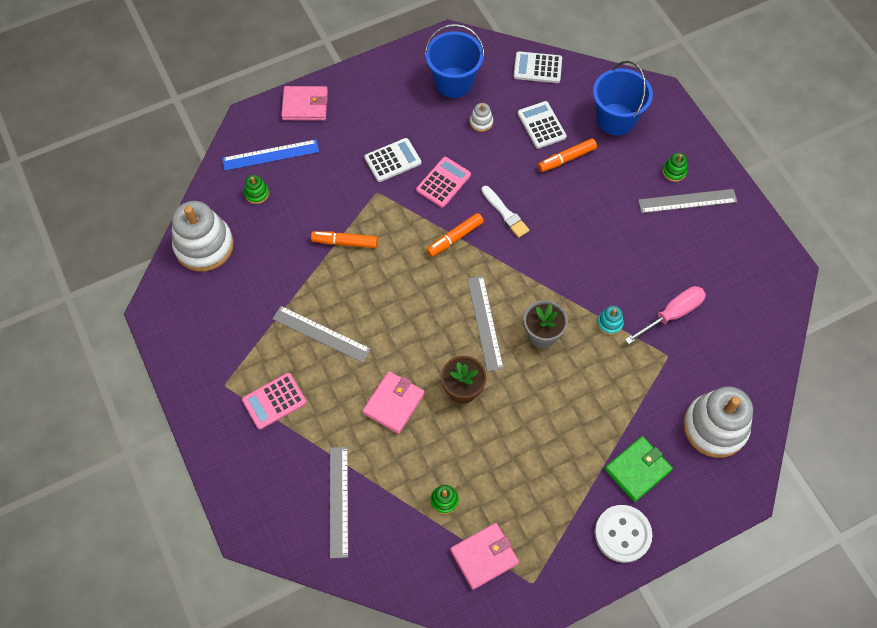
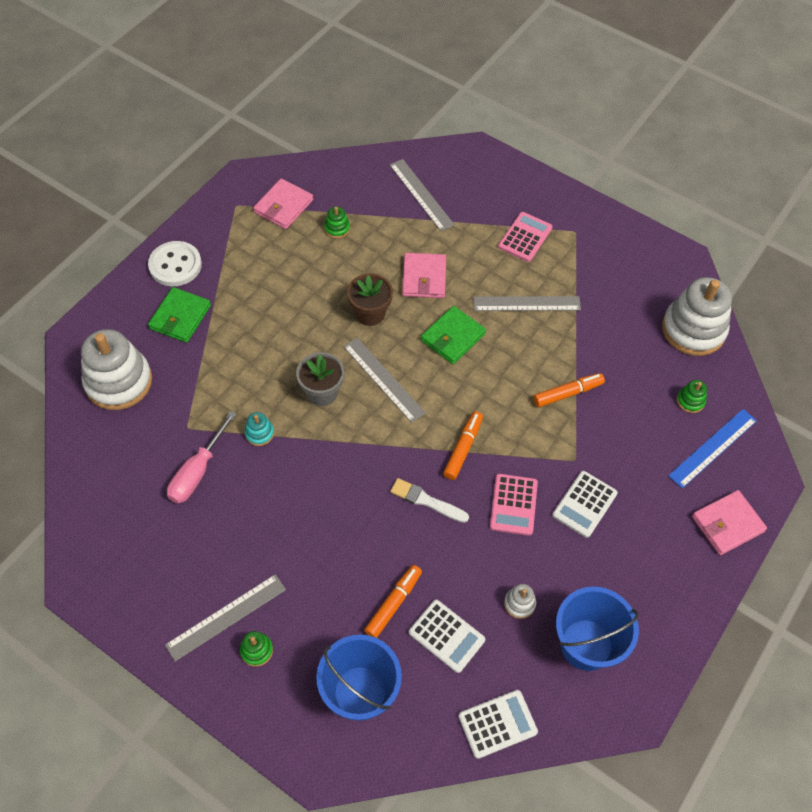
camera: 150 degrees right, 5 degrees down
none -> green wallet [421,306,486,364]

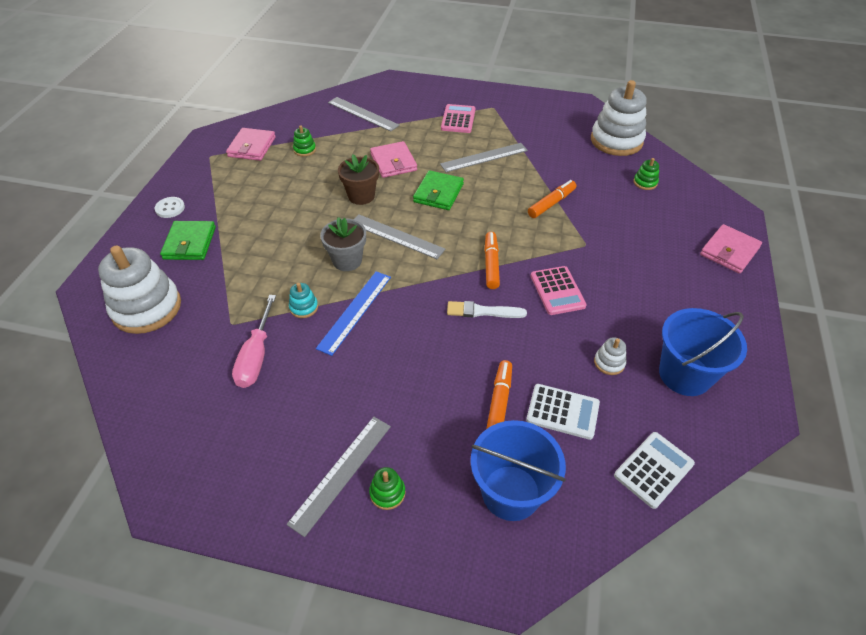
camera: 20 degrees left, 10 degrees down
white button [148,241,202,286] -> white button [155,197,185,218], size x0.58
white calculator [552,471,618,538] -> none
blue ruler [668,409,757,488] -> blue ruler moved to [316,271,391,356]

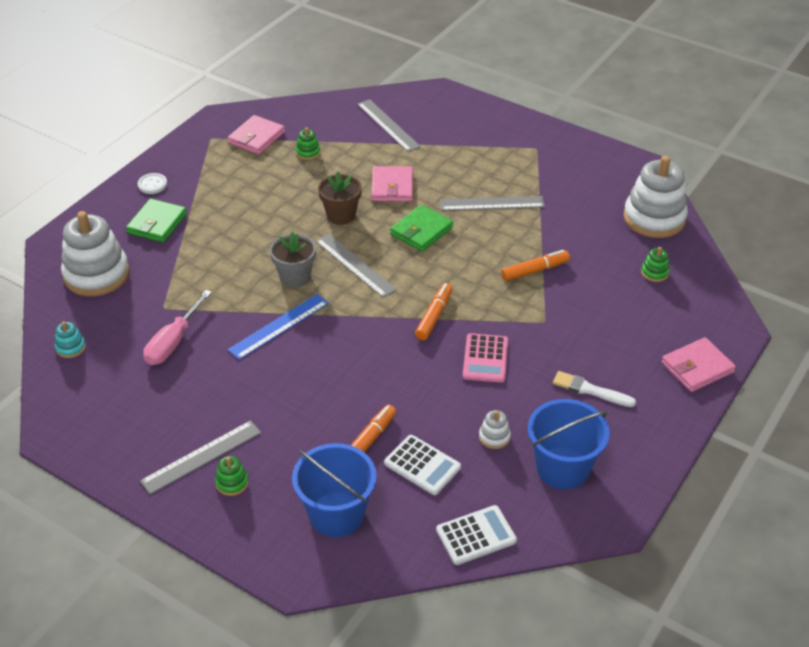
camera: 20 degrees right, 5 degrees down
turquoise stacking toy [289,283,318,318] -> turquoise stacking toy moved to [55,321,86,358]
pink calculator [441,104,475,133] -> none
white brush [447,301,527,318] -> white brush moved to [553,371,636,407]

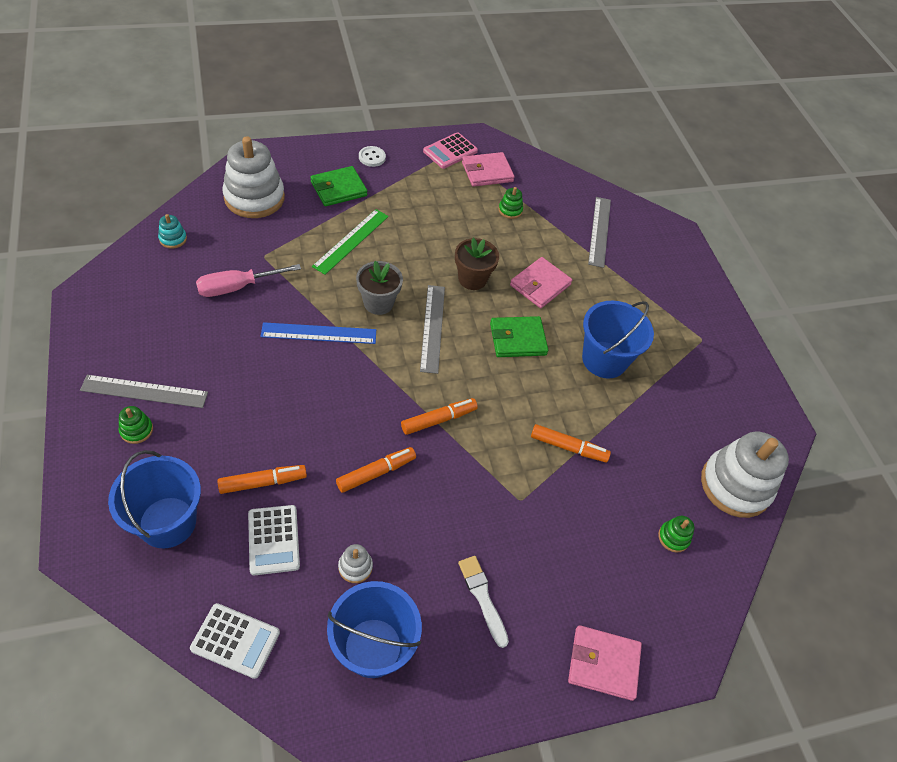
camera: 35 degrees right, 10 degrees up
grey ruler [440,196,545,211] -> blue bucket [582,301,654,379]
pink calculator [463,333,508,383] -> pink calculator moved to [423,132,478,169]
none -> green ruler [312,209,389,275]
none -> orange marker [336,447,416,493]

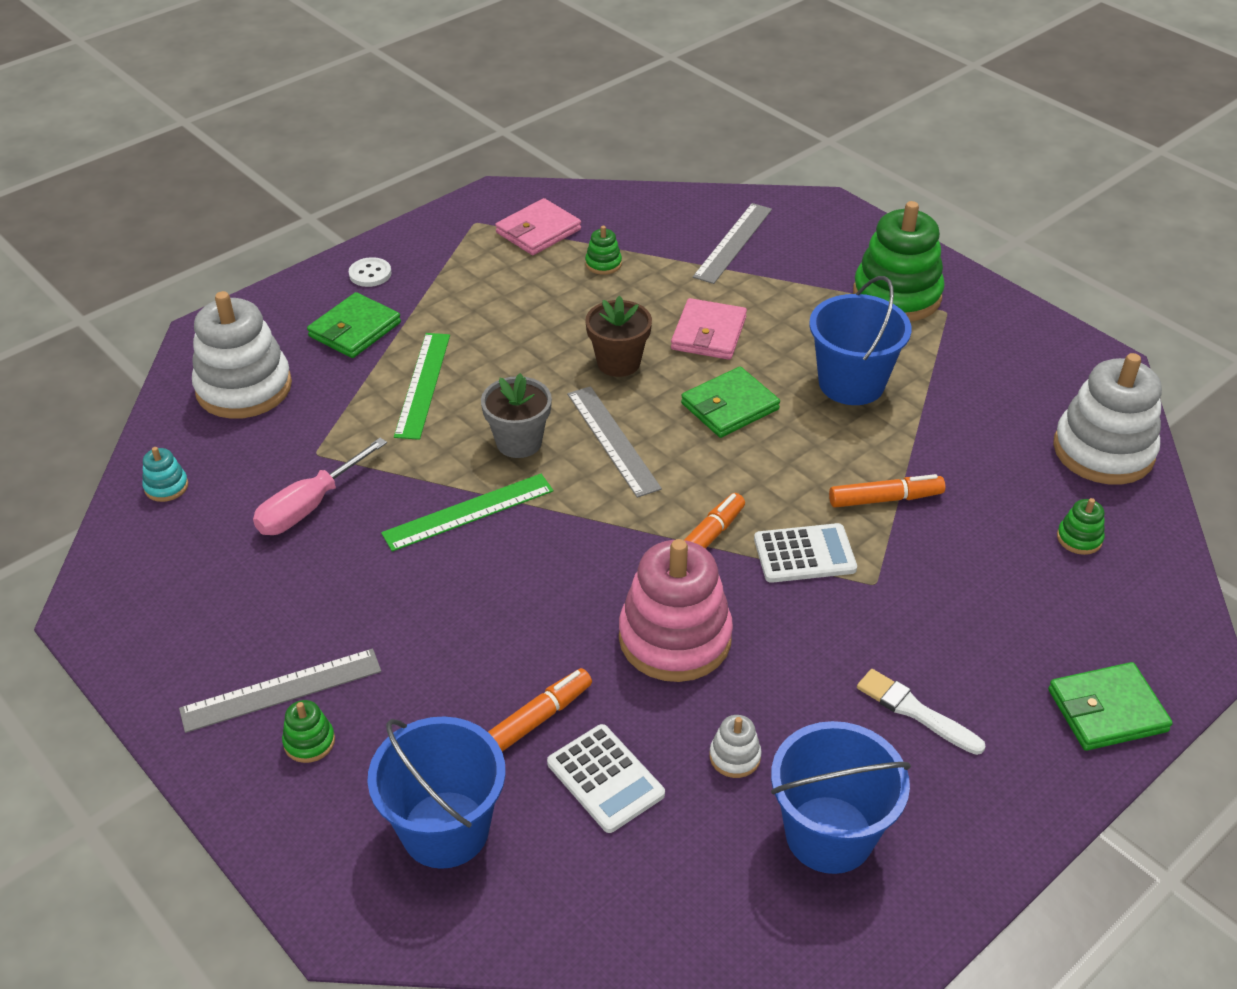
camera: 20 degrees left, 10 degrees down
white calculator [190,603,280,679] -> white calculator moved to [754,523,857,583]
blue ruler [261,322,376,344] -> green ruler [381,474,553,552]
orange marker [336,447,416,493] -> pink stacking toy [619,539,733,682]
pink calculator [423,132,478,169] -> none
pink wallet [568,625,642,701] -> green wallet [1048,662,1173,751]
grey ruler [588,197,611,268] -> grey ruler turned 45 degrees clockwise [693,203,772,284]
none -> green stacking toy [853,201,945,321]

